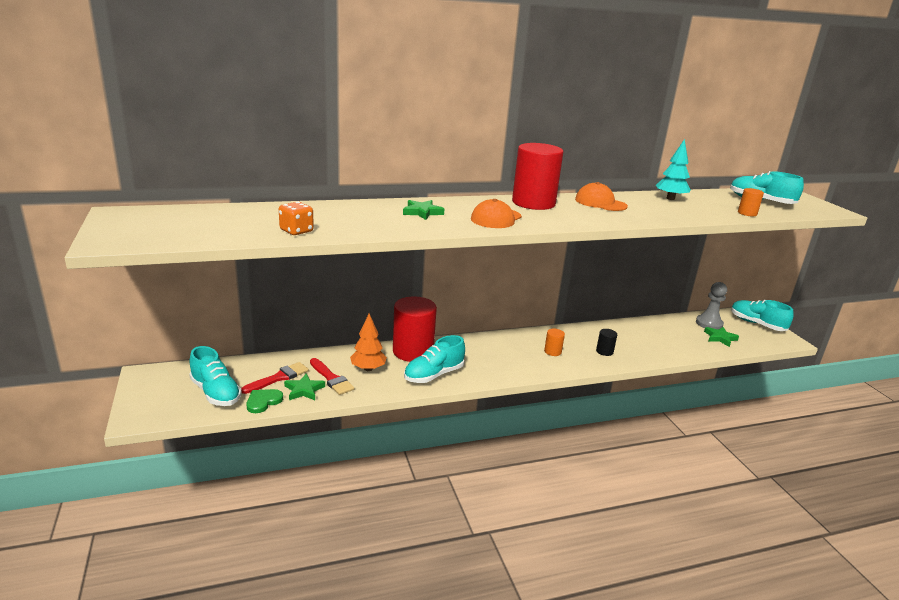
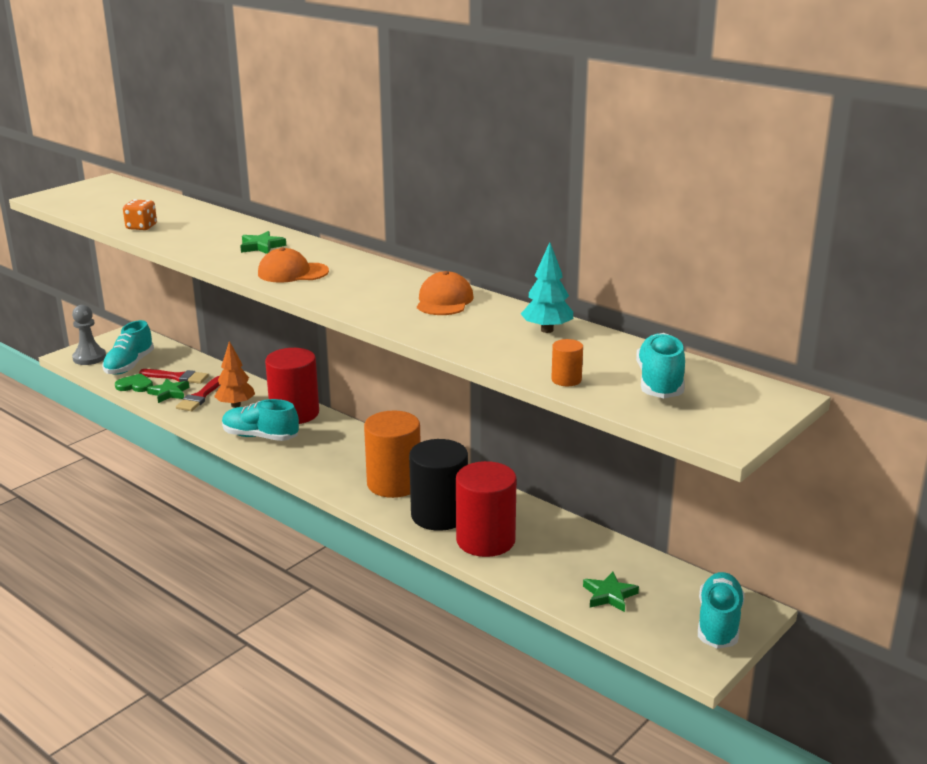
camera: 60 degrees right, 0 degrees up
red cylinder [512,143,563,210] -> red cylinder moved to [456,461,517,557]
orange cylinder [544,329,565,356] -> orange cylinder [364,411,421,498], size x2.29
black cylinder [596,329,617,356] -> black cylinder [409,439,468,531], size x2.29
grey pawn [696,282,727,330] -> grey pawn moved to [72,305,106,365]

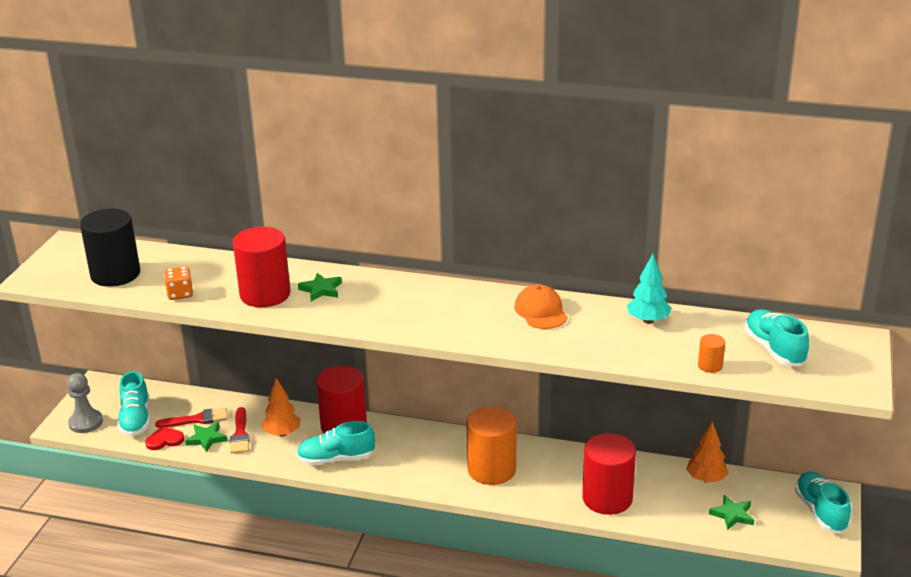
camera: 25 degrees left, 5 degrees up
green heart [115,373,153,392] -> red heart [145,426,184,450]
orange cap [258,247,329,283] -> none
black cylinder [409,439,468,531] -> black cylinder moved to [80,208,140,287]
none -> red cylinder [233,227,291,307]
none -> orange tree [686,421,729,483]

